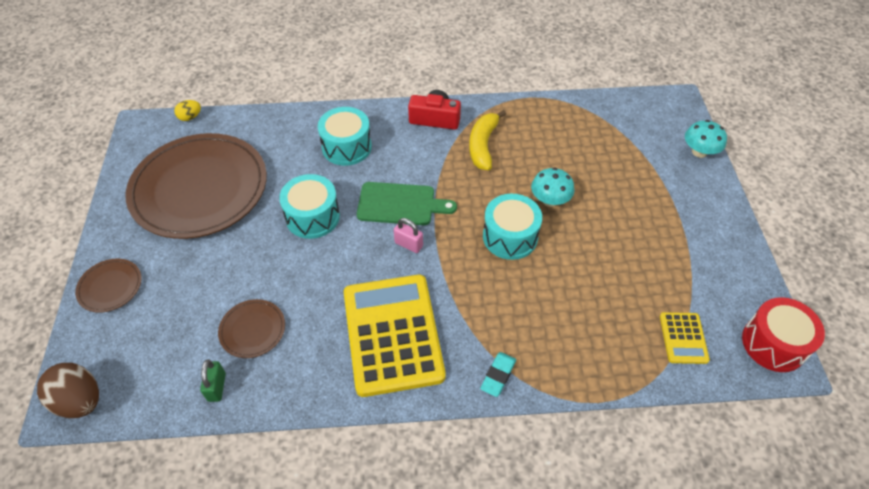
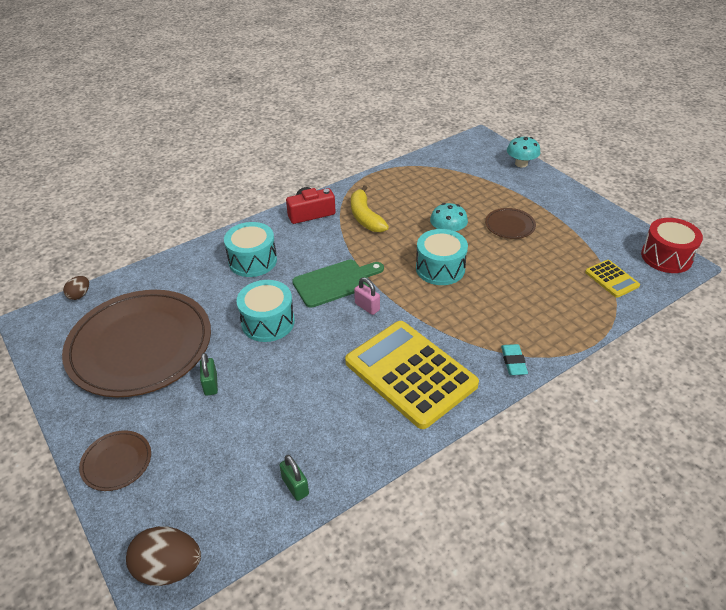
camera: 30 degrees left, 10 degrees down
yellow egg [174,100,201,121] -> brown egg [63,276,89,300]
brown plate [218,299,285,358] -> brown plate moved to [485,208,536,239]
pink padlock [394,218,423,253] -> pink padlock turned 45 degrees clockwise [354,277,380,315]
none -> green padlock [200,353,218,396]

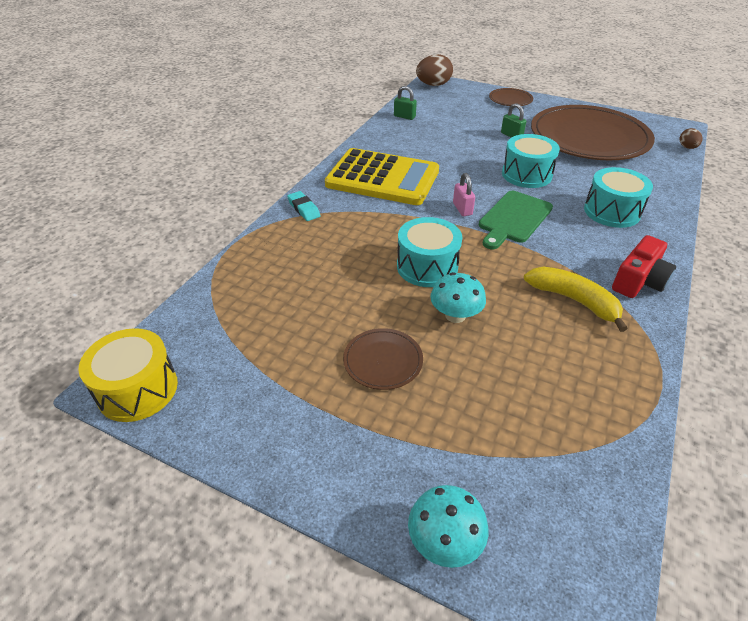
camera: 150 degrees right, 0 degrees up
pink padlock [354,277,380,315] -> pink padlock turned 60 degrees clockwise [453,173,475,216]
yellow calculator [585,260,640,298] -> none
red drum [641,218,703,273] -> yellow drum [78,328,178,422]

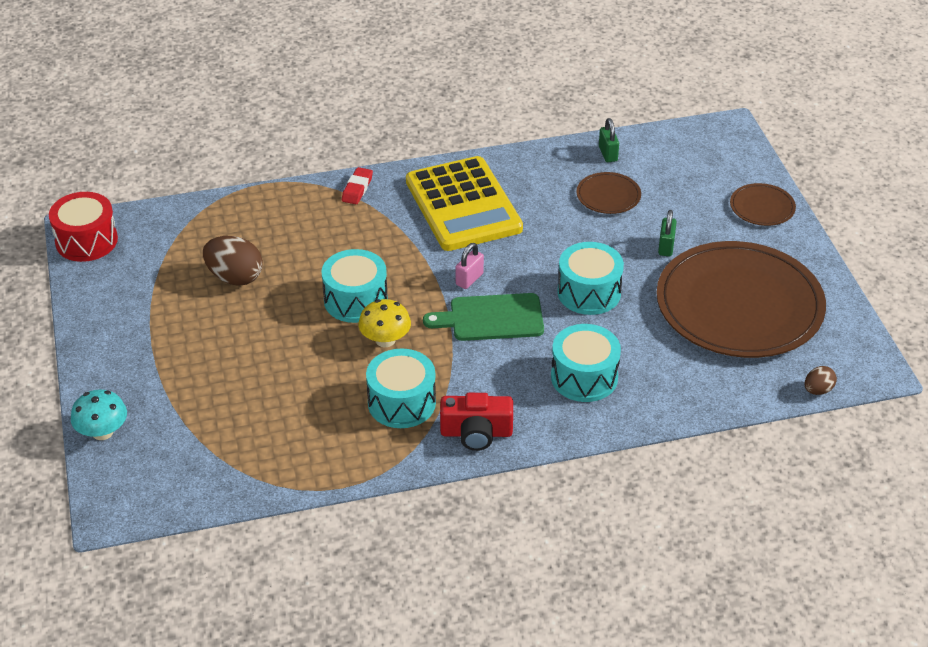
camera: 50 degrees right, 0 degrees up
yellow drum [78,328,178,422] -> red drum [49,192,118,262]
turquoise eraser [287,191,320,221] -> red eraser [342,167,373,204]
brown plate [343,328,423,390] -> brown plate moved to [576,172,641,214]
brown egg [416,54,453,86] -> brown egg moved to [203,236,263,285]
turquoise mushroom [430,272,486,323] -> none
yellow banana [524,267,628,332] -> turquoise drum [366,349,436,428]
none -> yellow mushroom [358,299,411,347]

